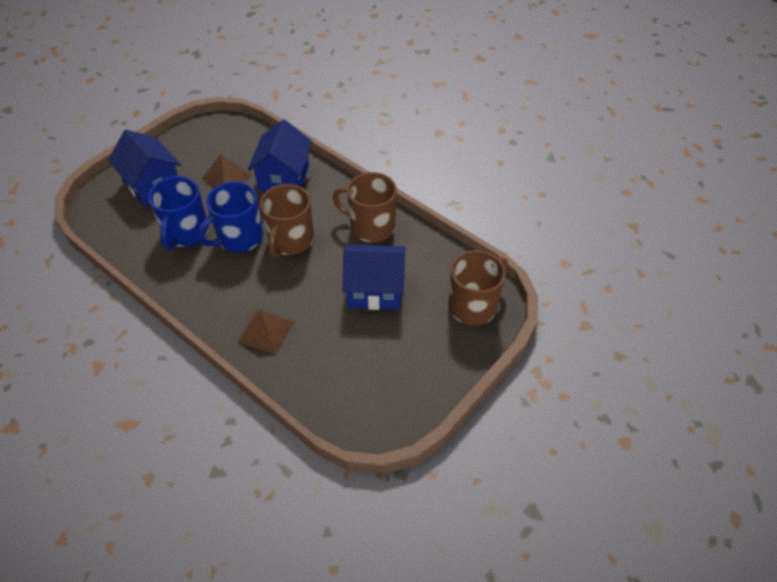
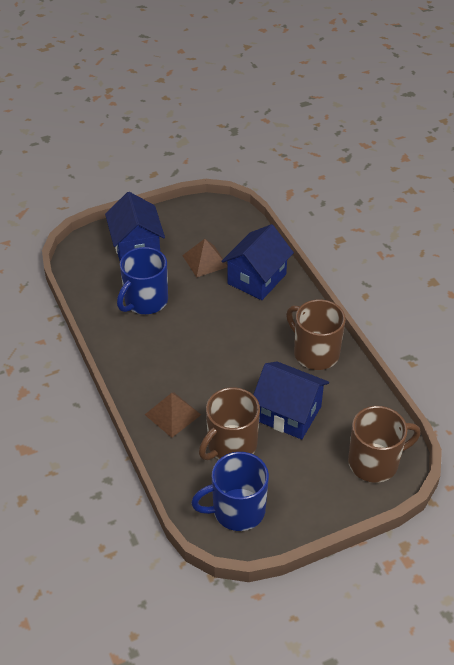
camera: 25 degrees right, 5 degrees down
blue mug [198,182,263,253] -> blue mug moved to [191,452,269,531]
brown mug [260,184,314,257] -> brown mug moved to [199,387,260,460]

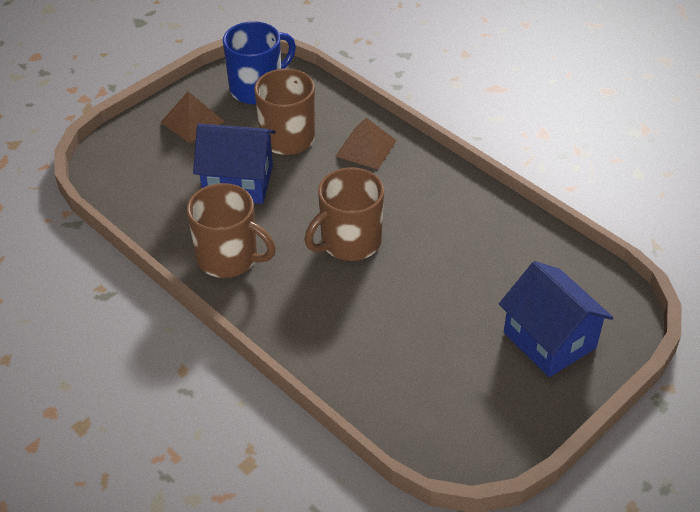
camera: 160 degrees right, 0 degrees up
blue mug [117,247,168,314] -> none
brown pyramid [182,239,228,278] -> brown pyramid moved to [161,92,224,143]
blue house [221,224,294,300] -> none
brown mug [348,406,421,483] -> brown mug moved to [305,167,384,261]

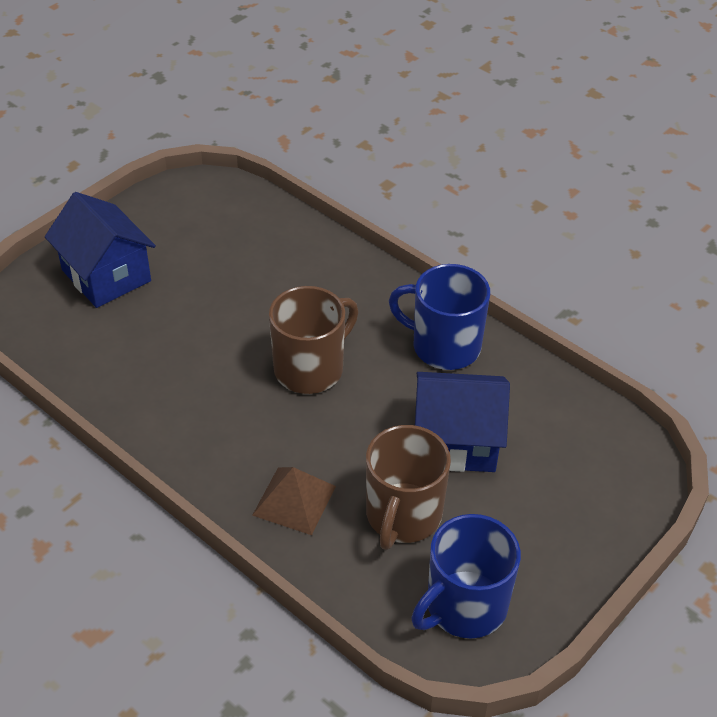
camera: 175 degrees right, 0 degrees up
brown pyramid [161,92,224,143] -> none
brown mug [187,183,276,278] -> blue mug [389,264,490,370]

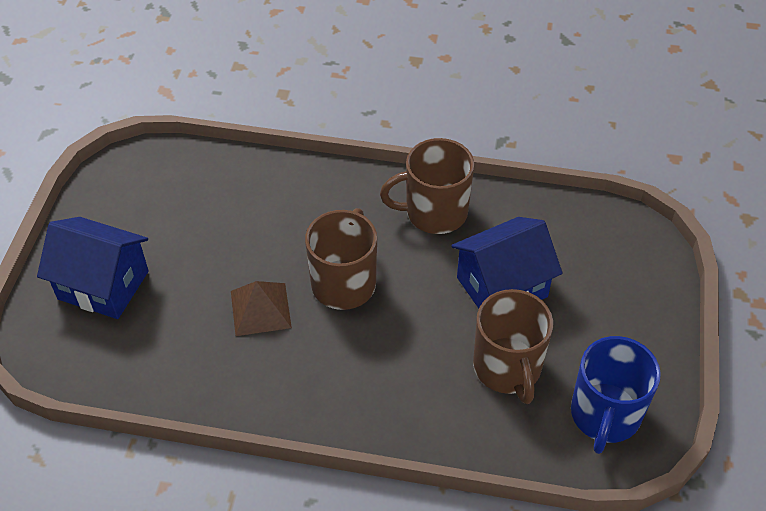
camera: 30 degrees left, 5 degrees up
brown pyramid [252,467,336,535] -> brown pyramid moved to [231,281,292,336]
blue mug [389,264,490,370] -> brown mug [380,138,474,234]

